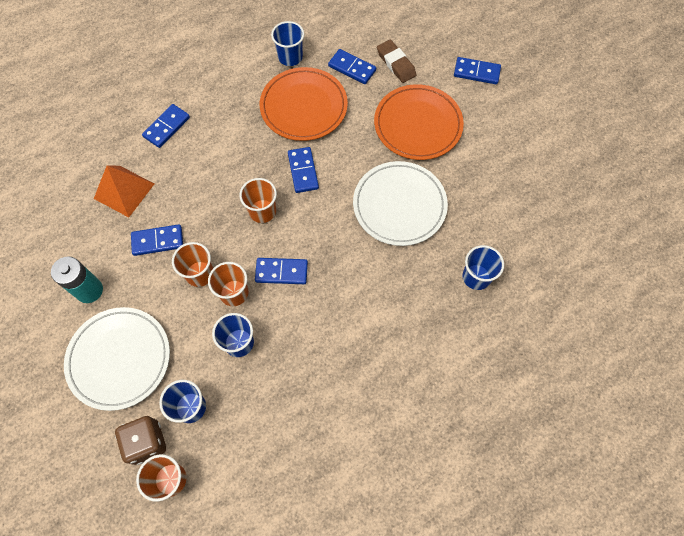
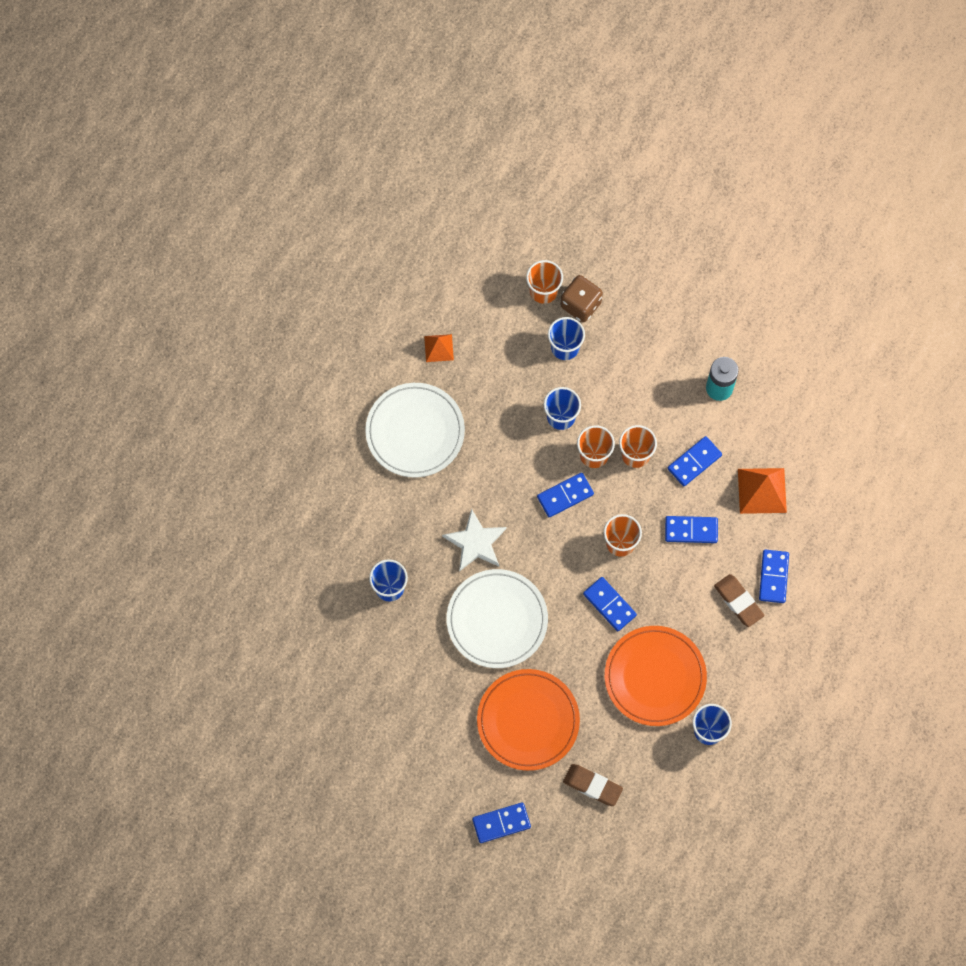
camera: 150 degrees right, 5 degrees up
white plate [64,307,170,411] -> white plate moved to [365,383,465,478]
blue domino [328,49,376,84] -> blue domino moved to [665,516,718,543]
none -> orange pyramid [424,334,454,362]
none -> white star [442,509,507,572]
none -> brown eraser [714,574,764,627]

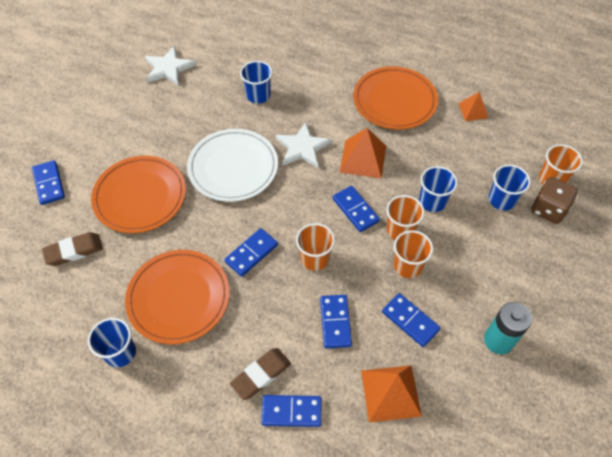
camera: 85 degrees right, 15 degrees down
white plate [365,383,465,478] -> orange plate [353,66,438,130]
brown eraser [563,764,623,806] -> brown eraser turned 45 degrees clockwise [42,232,103,266]
none -> white star [145,46,196,86]
none -> orange pyramid [340,128,386,179]

